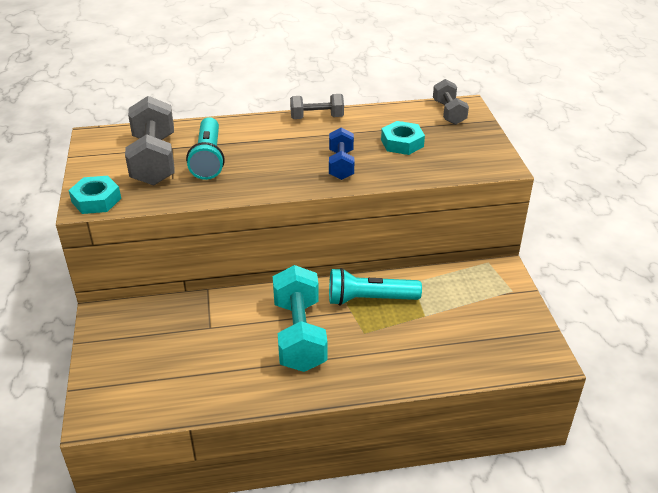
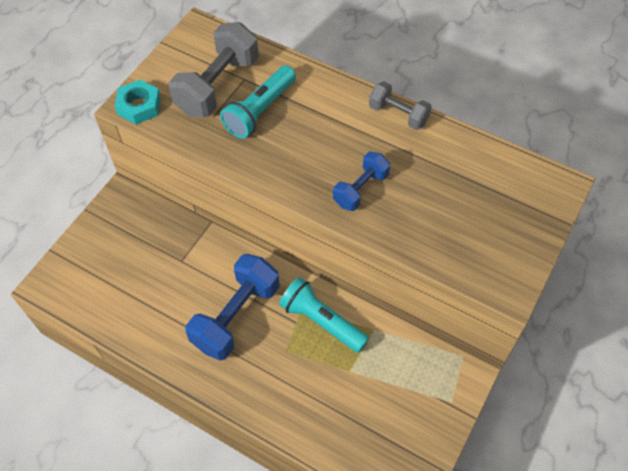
camera: 40 degrees right, 20 degrees up
turquoise dumbbell [273,265,327,372] -> blue dumbbell [185,254,280,360]
turquoise nut [381,121,425,155] -> none
grey dumbbell [433,79,469,125] -> none

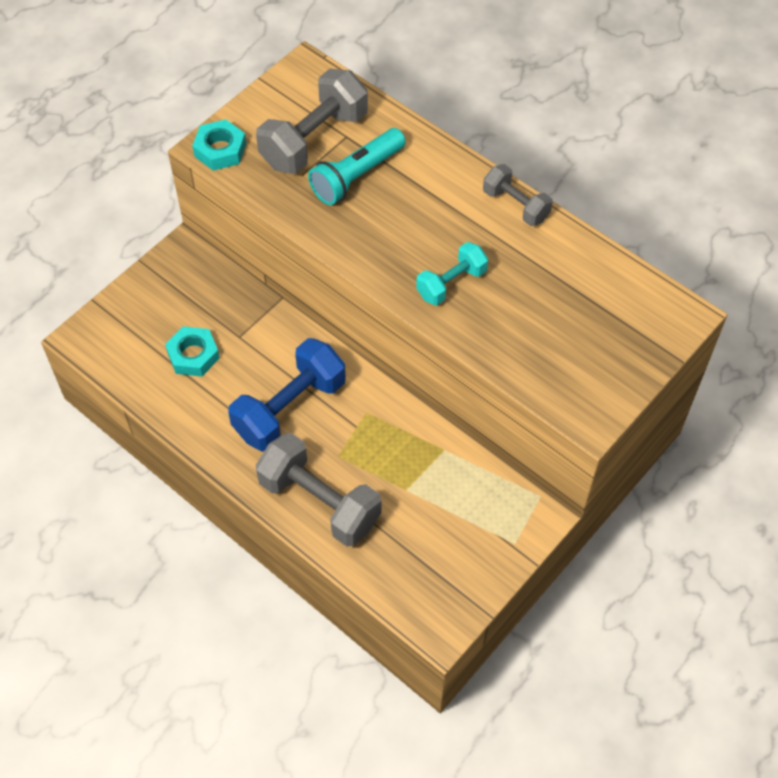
camera: 10 degrees right, 0 degrees up
turquoise flashlight [279,277,369,353] -> none
blue dumbbell [333,152,390,211] -> turquoise dumbbell [416,242,488,306]
none -> turquoise nut [165,326,220,376]
none -> grey dumbbell [255,433,382,547]

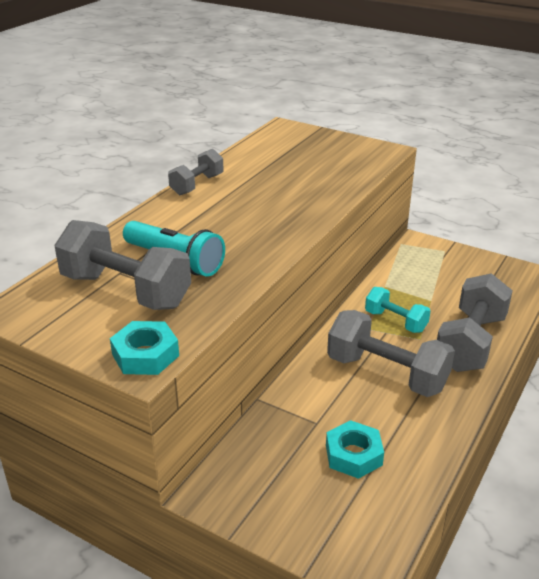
camera: 100 degrees left, 25 degrees down
blue dumbbell [228,338,346,451] -> grey dumbbell [327,310,455,397]
turquoise dumbbell [416,242,488,306] -> turquoise dumbbell moved to [365,287,430,333]

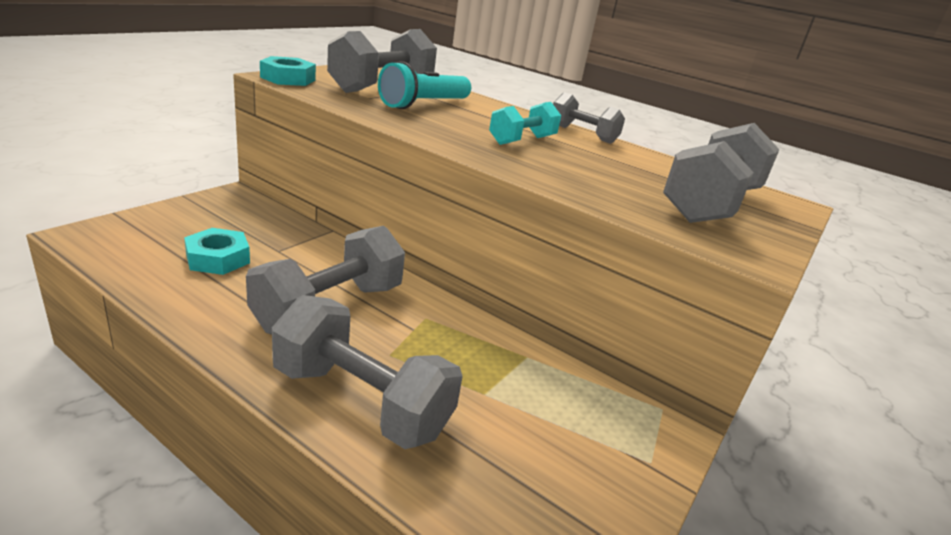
camera: 90 degrees right, 5 degrees down
turquoise dumbbell [365,287,430,333] -> turquoise dumbbell moved to [489,102,561,145]
none -> grey dumbbell [663,123,780,223]

